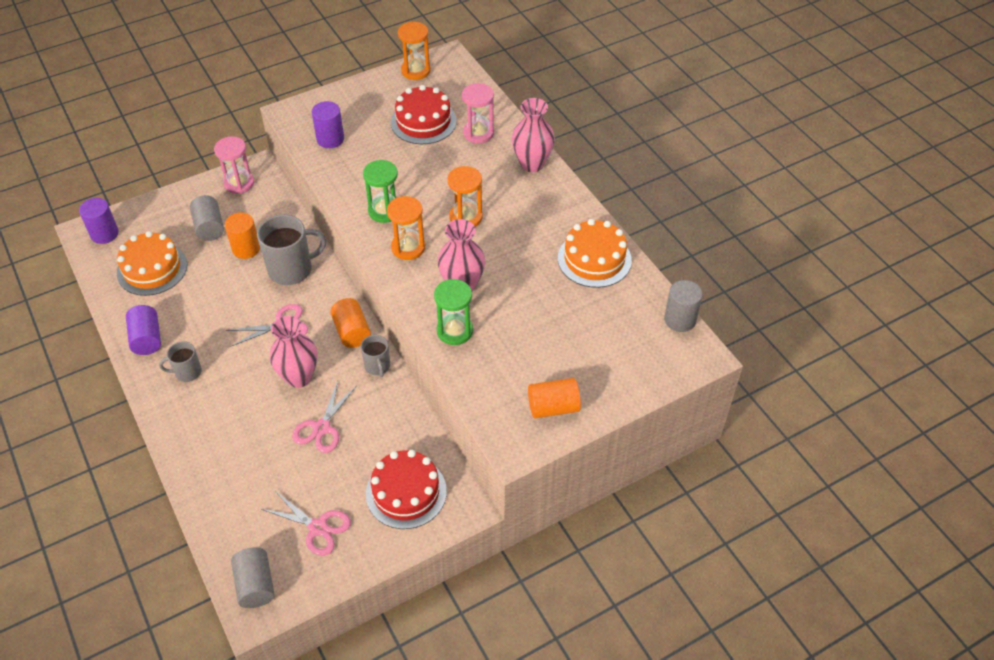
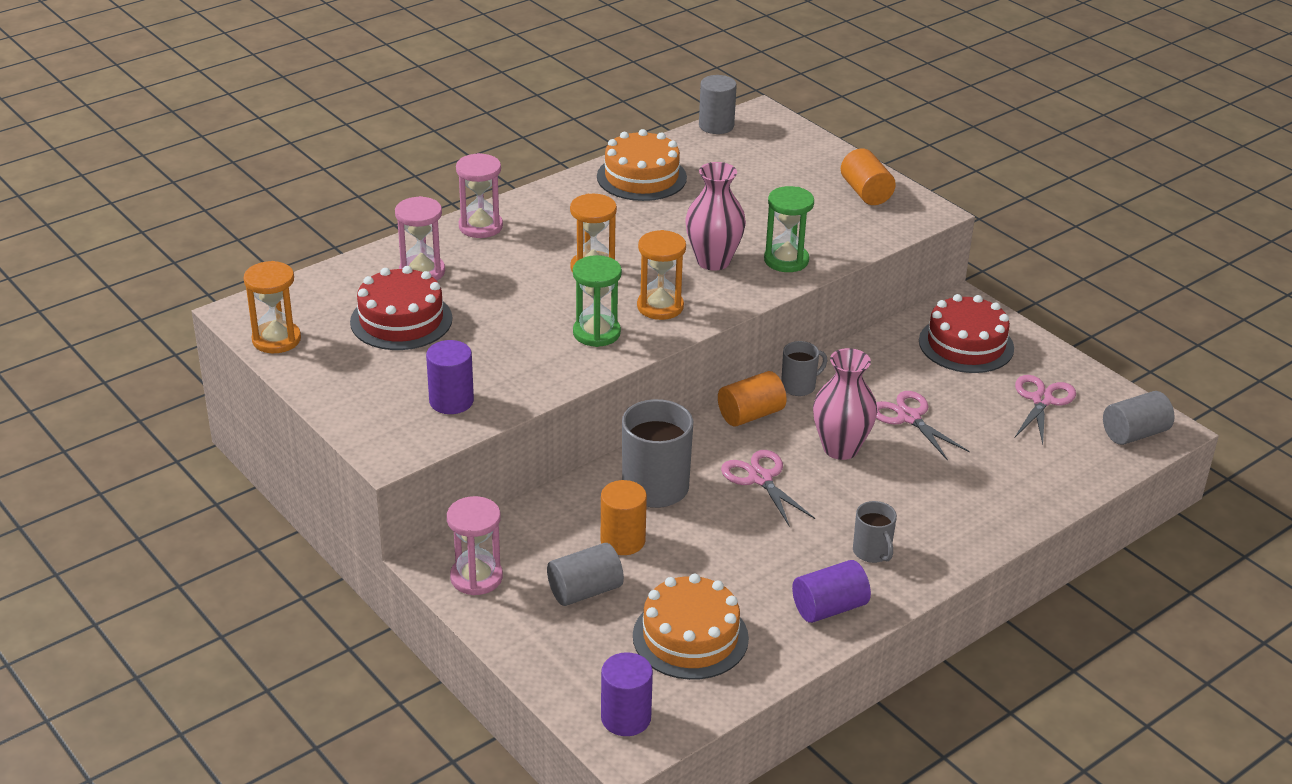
camera: 100 degrees left, 15 degrees down
pink scissors [292,380,356,453] -> pink scissors turned 135 degrees counterclockwise [876,391,970,461]
pink vase [511,98,555,172] -> pink hourglass [456,153,503,238]

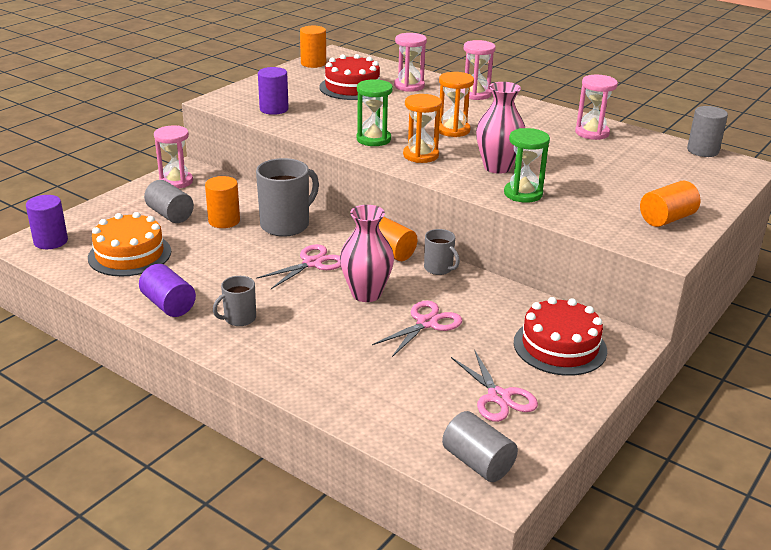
camera: 75 degrees right, 5 degrees down
orange hourglass [244,261,301,353] -> orange cylinder [300,26,326,68]
orange cake [597,129,687,201] -> pink hourglass [575,75,618,140]
pink scissors [1015,375,1076,445] -> pink scissors turned 60 degrees clockwise [451,349,538,422]

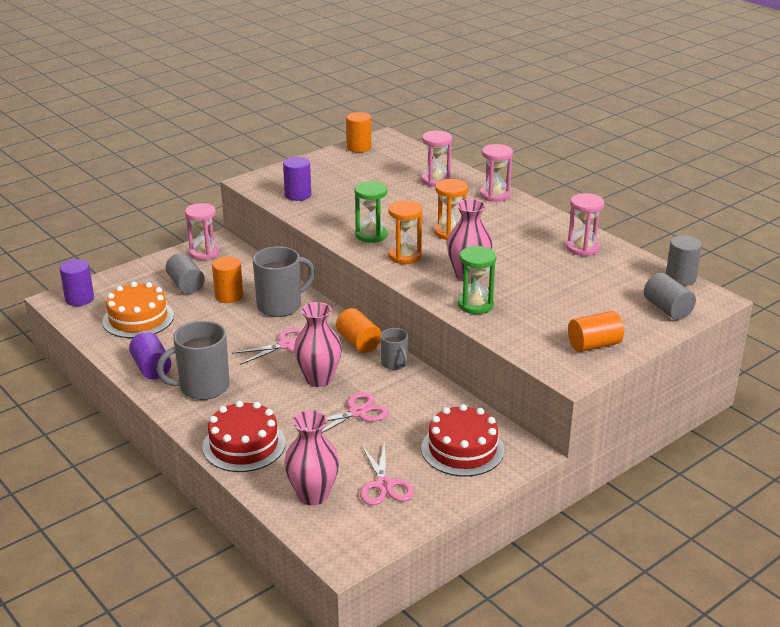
camera: 15 degrees right, 0 degrees up
grey mug [213,276,256,326] -> grey mug [156,321,230,400], size x1.81
red cake [319,54,380,100] -> red cake moved to [202,401,286,472]
grey cylinder [442,411,518,482] -> grey cylinder moved to [644,273,696,320]
none -> pink vase [284,410,339,506]

